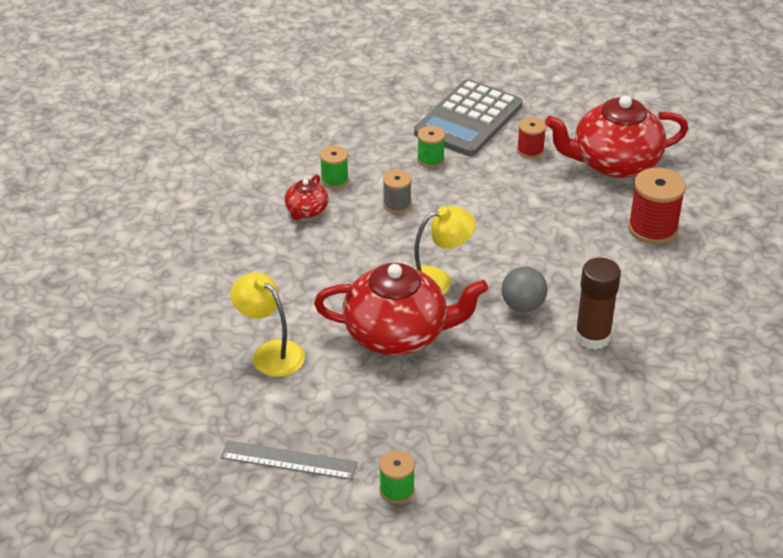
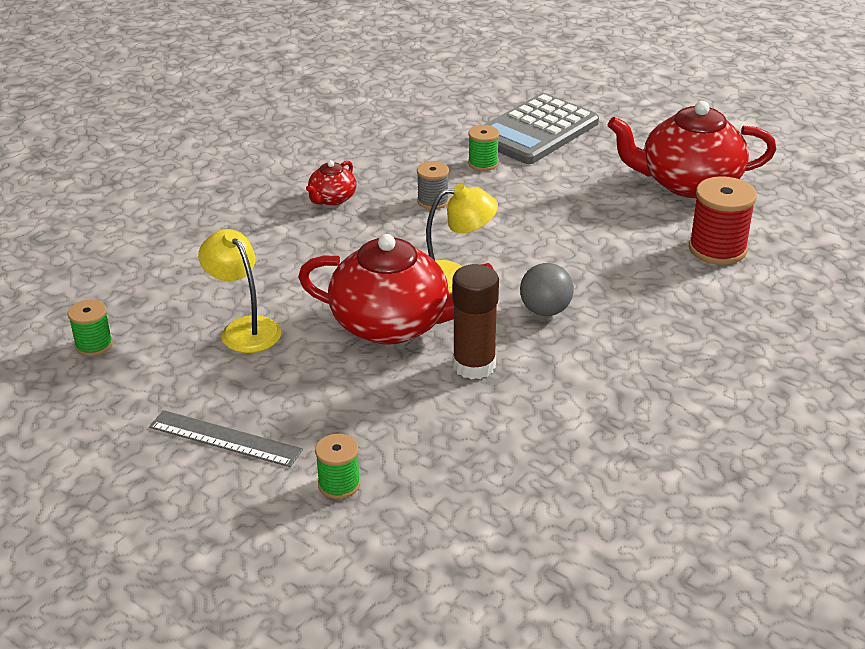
camera: 10 degrees right, 5 degrees down
green spool [320,146,349,188] -> green spool moved to [68,299,113,356]
red spool [517,117,546,158] -> none
brown glue stick [575,258,621,350] -> brown glue stick moved to [452,264,499,379]

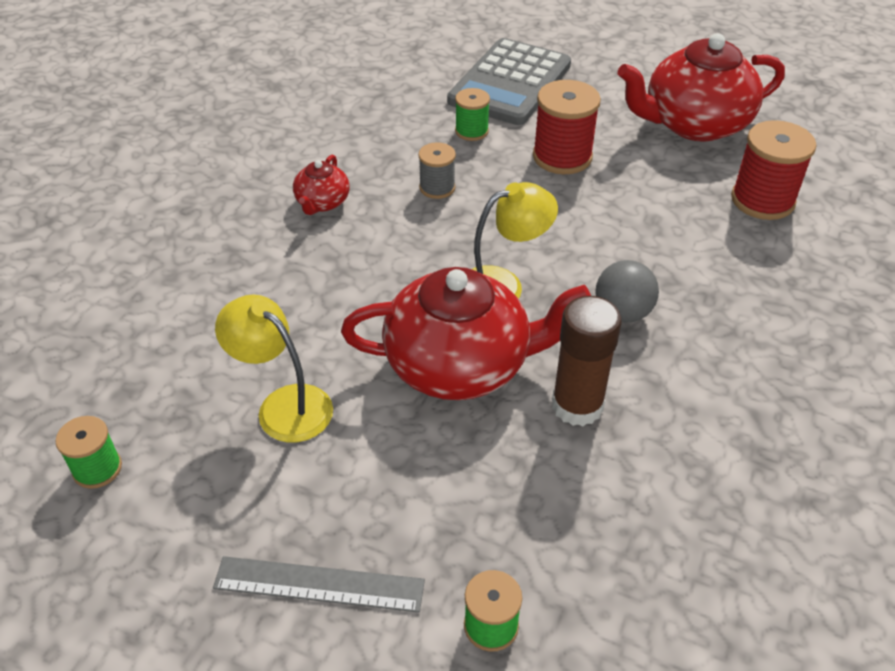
camera: 15 degrees left, 10 degrees up
none -> red spool [533,80,601,174]

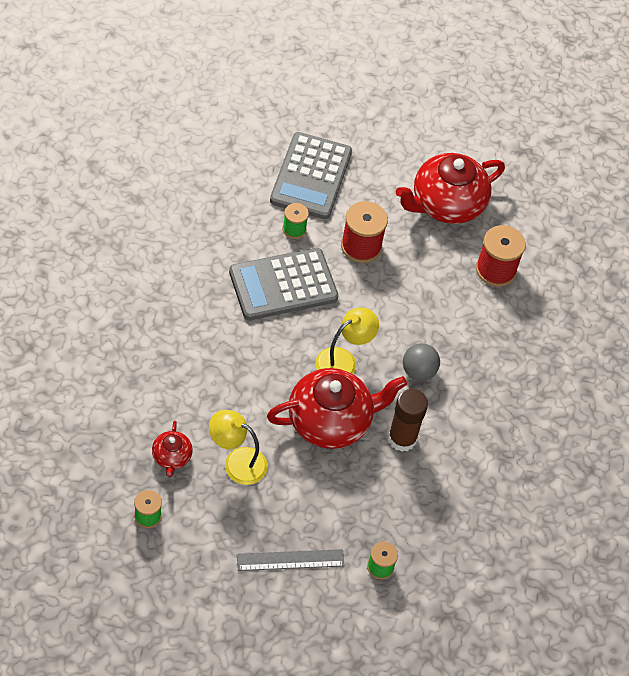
camera: 20 degrees left, 10 degrees up
red teapot [293,155,350,215] -> red teapot moved to [152,421,193,477]
grey spool [418,142,456,199] -> grey calculator [229,248,339,320]

